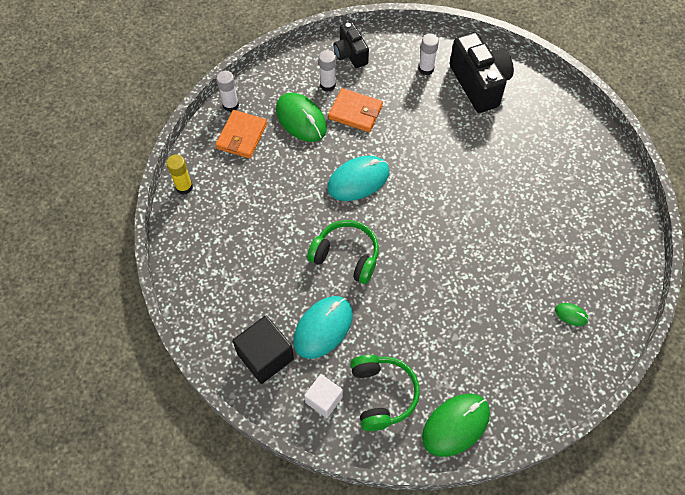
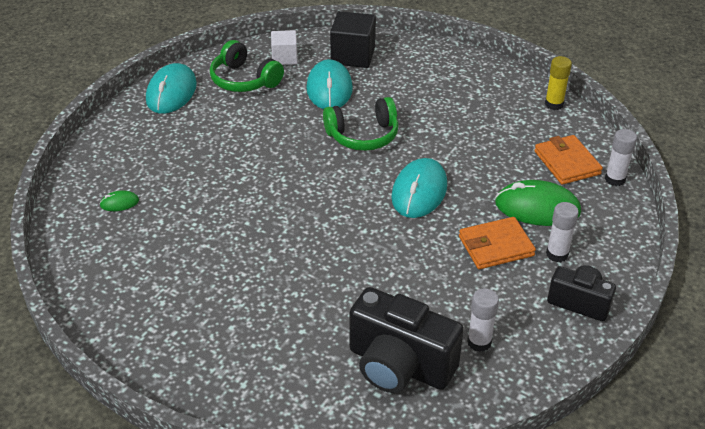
camera: 140 degrees right, 20 degrees down
green mouse [422,394,490,457] -> turquoise mouse [146,63,197,114]

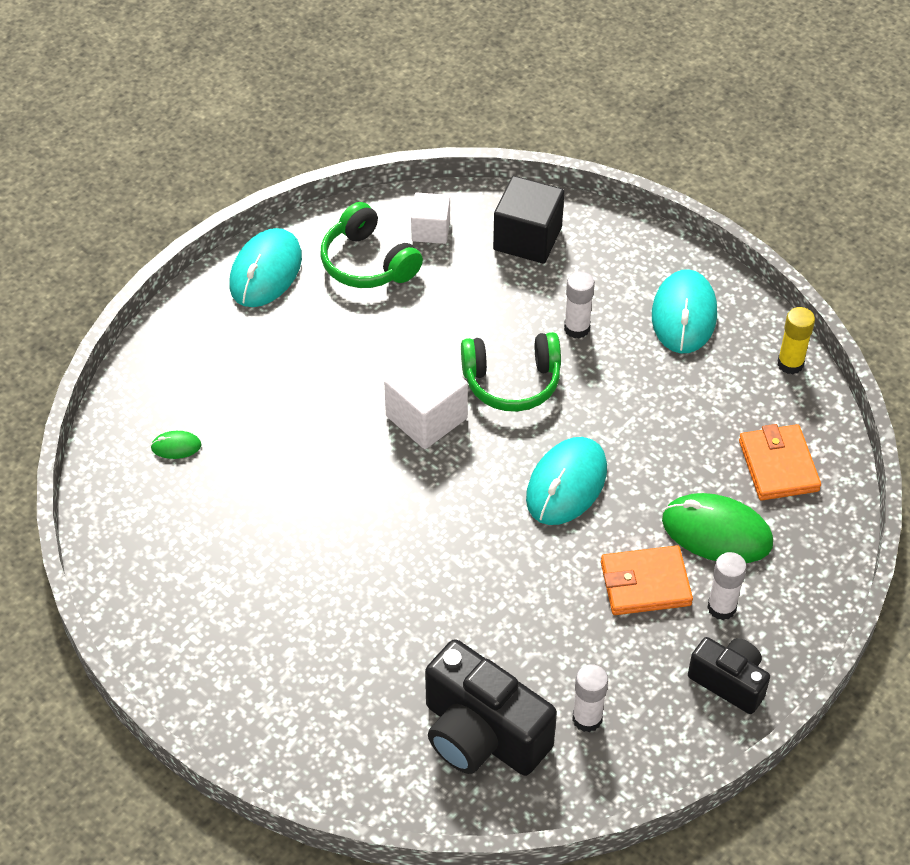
camera: 10 degrees right, 10 degrees up
turquoise mouse [306,59,353,109] -> turquoise mouse moved to [652,269,717,353]
white glue stick [605,129,637,186] -> white glue stick moved to [564,271,595,339]
none -> white cube [384,349,468,449]

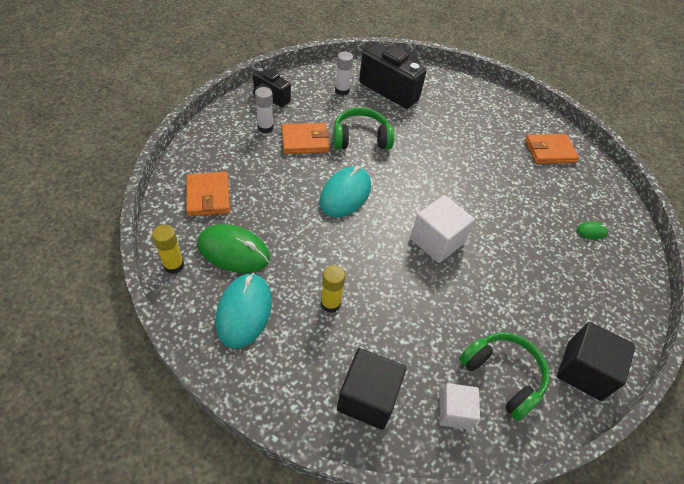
camera: 175 degrees right, 0 degrees up
turquoise mouse [230,228,302,307] -> black cube [557,322,635,401]
green headphones [461,332,561,412] -> green headphones moved to [333,107,394,149]
white glue stick [564,271,595,339] -> yellow glue stick [321,265,346,313]
green mouse [662,493,773,563] -> green mouse moved to [198,224,270,273]
none -> orange wallet [525,134,579,164]

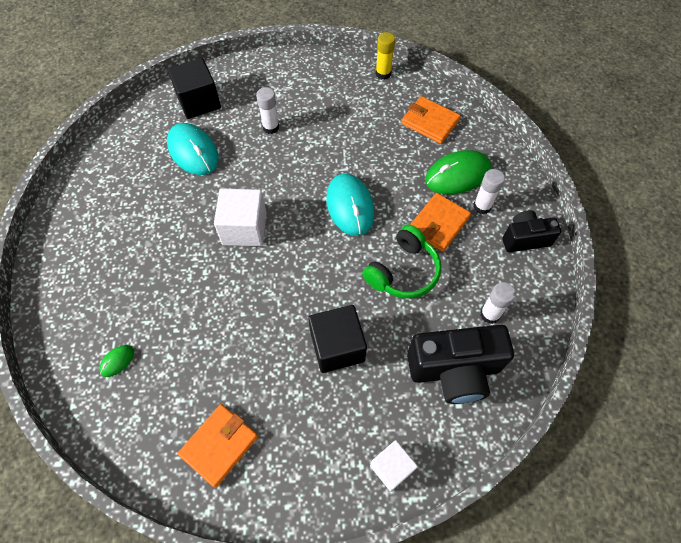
camera: 140 degrees right, 10 degrees up
green mouse [198,224,270,273] -> green mouse moved to [425,150,491,194]
turquoise mouse [216,273,272,349] -> turquoise mouse moved to [167,123,219,175]
yellow glue stick [321,265,346,313] -> white glue stick [256,87,279,134]
white cube [439,383,480,430] -> white cube moved to [370,440,418,491]
green headphones [459,332,550,421] -> none
black cube [557,322,635,401] -> black cube moved to [308,305,367,373]

